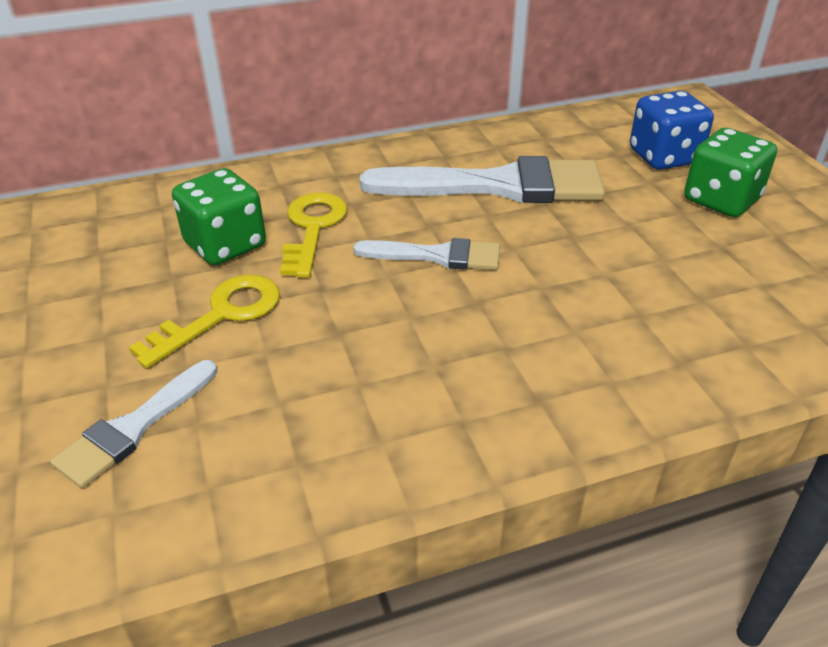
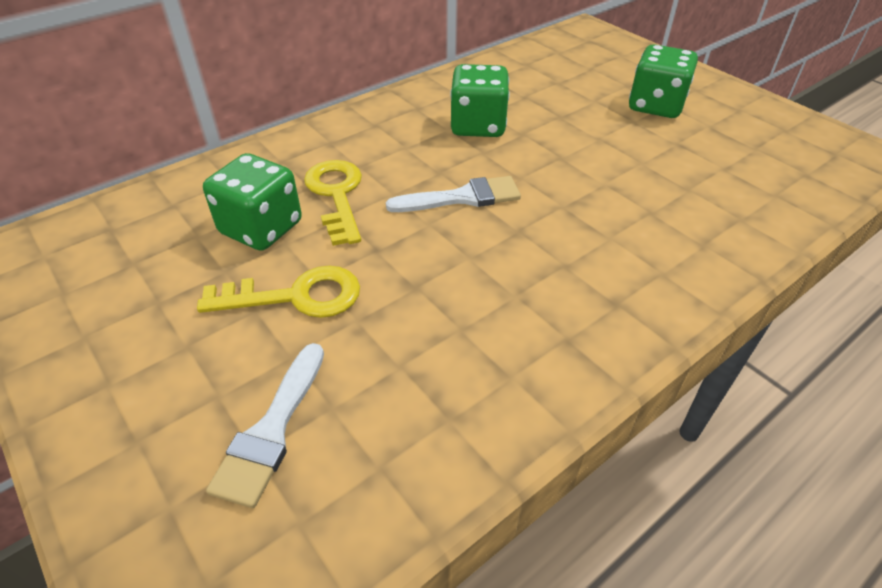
camera: 20 degrees left, 5 degrees up
yellow key [129,274,280,368] -> yellow key turned 60 degrees clockwise [197,266,360,318]
white brush [360,156,605,203] -> green dice [450,64,509,137]
blue dice [630,91,714,170] -> none

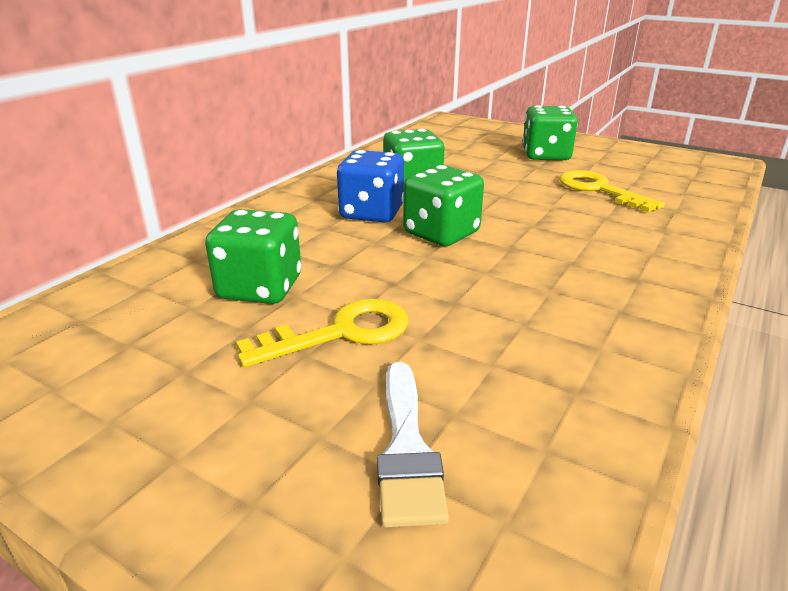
camera: 20 degrees left, 15 degrees down
yellow key [304,160,362,246] -> yellow key moved to [559,170,665,212]
white brush [386,176,521,212] -> green dice [403,165,484,246]
none -> blue dice [337,150,404,222]

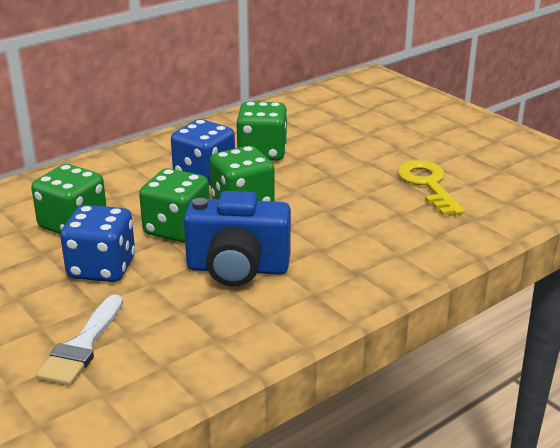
camera: 20 degrees right, 0 degrees up
yellow key [236,299,409,367] -> blue dice [60,205,135,282]
green dice [522,105,578,160] -> green dice moved to [139,168,210,243]
none -> blue camera [184,191,291,286]

